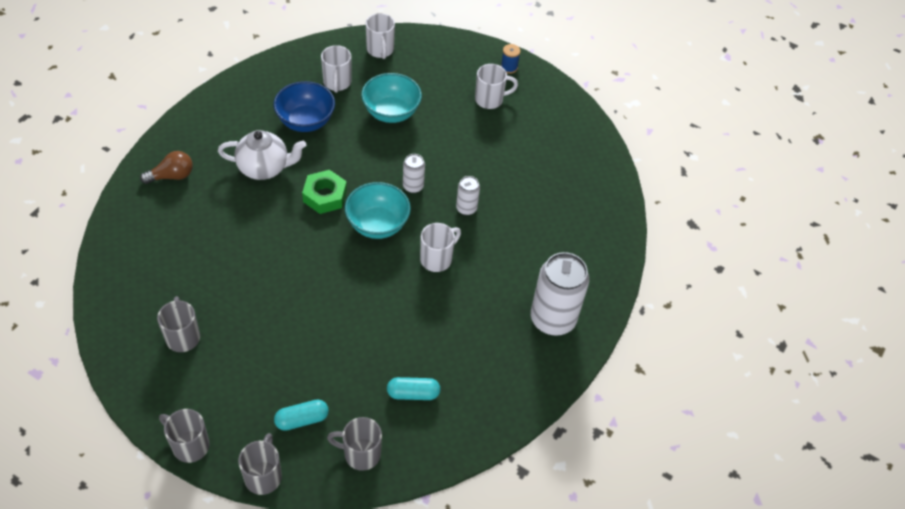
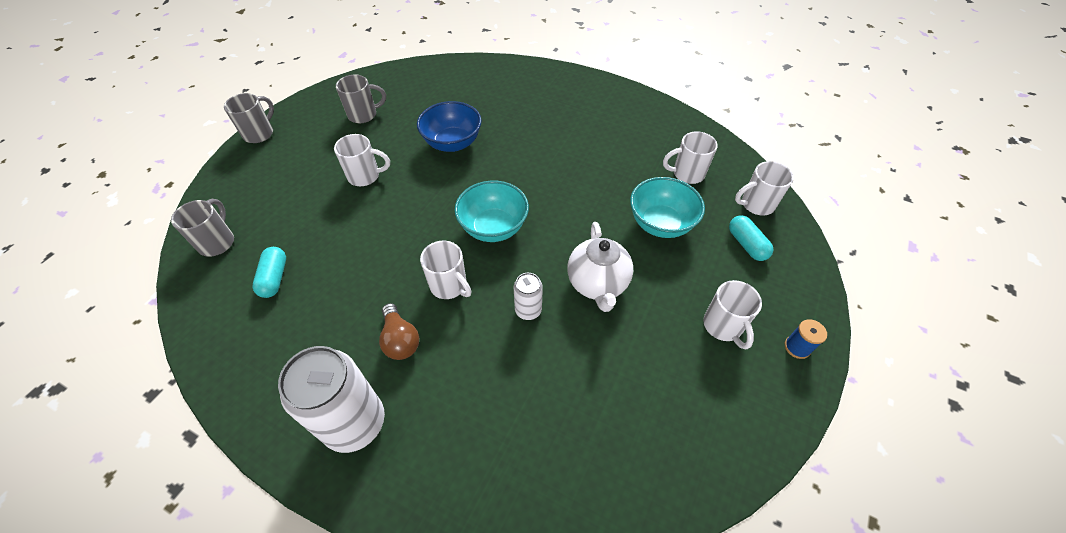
camera: 90 degrees right, 0 degrees up
brown light bulb [140,151,193,184] -> brown light bulb moved to [379,303,419,360]
white teapot [218,130,306,180] -> white teapot moved to [567,222,633,312]
grey mug [238,433,282,495] -> none
blue bowl [274,81,335,132] -> blue bowl moved to [417,101,482,152]
turquoise capsule [274,400,329,431] -> turquoise capsule moved to [729,215,774,261]
green nut [302,170,347,214] -> none
white can [403,154,425,193] -> none
none -> white mug [334,134,390,186]

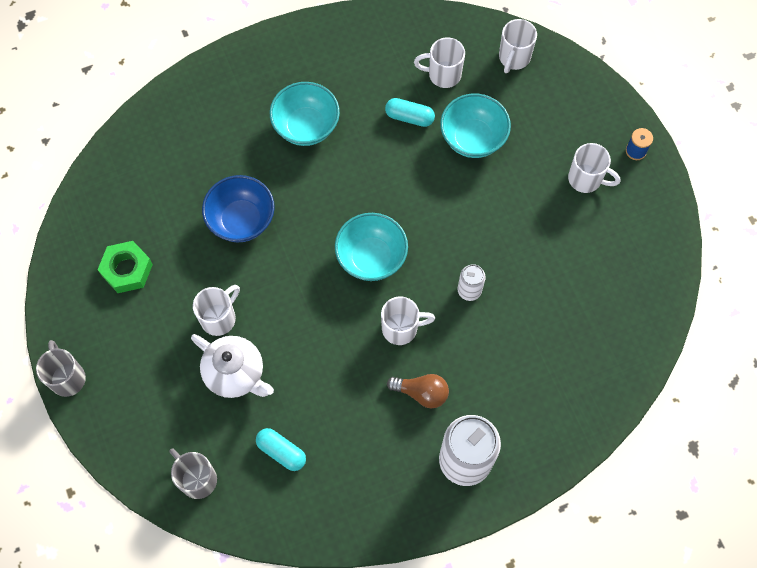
camera: 50 degrees left, 15 degrees up
grey mug [336,75,386,123] -> green nut [98,241,153,293]
white teapot [567,222,633,312] -> white teapot moved to [191,334,274,398]
white mug [663,132,718,184] -> white mug turned 60 degrees clockwise [414,37,465,88]
turquoise capsule [729,215,774,261] -> turquoise capsule moved to [385,98,435,127]
none -> turquoise bowl [270,82,340,146]

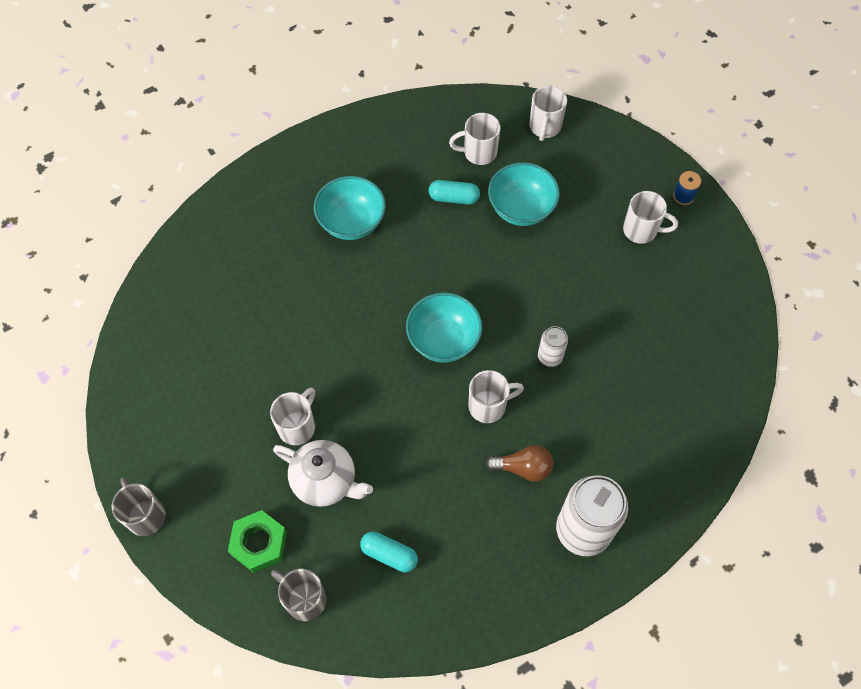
camera: 10 degrees left, 5 degrees down
green nut [98,241,153,293] -> green nut moved to [228,510,287,573]
blue bowl [202,175,275,242] -> none

